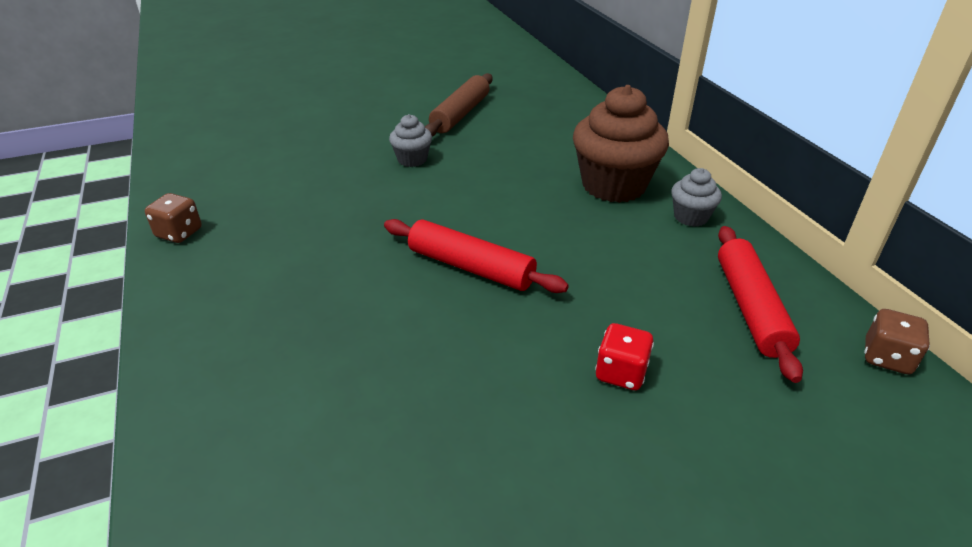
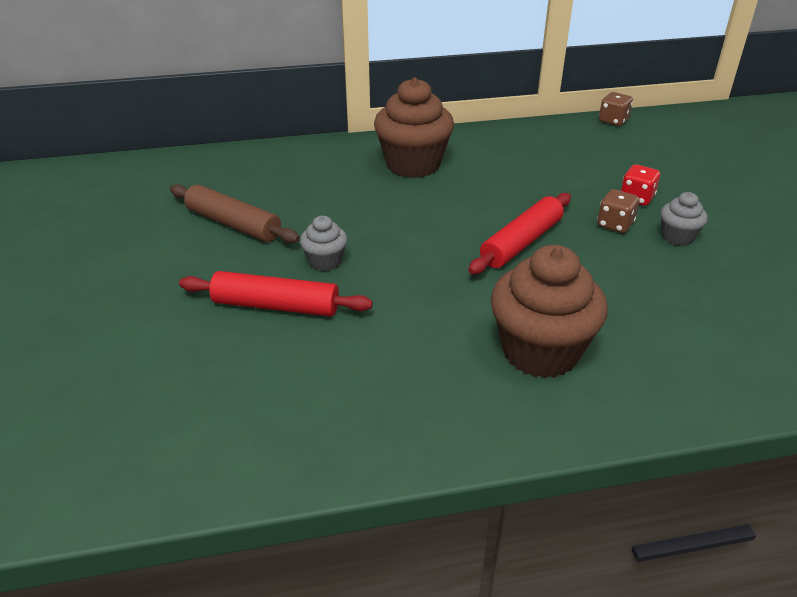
camera: 80 degrees left, 0 degrees up
brown dice [145,193,202,243] -> brown dice moved to [597,189,640,233]
grey cupcake [671,168,722,227] -> grey cupcake moved to [660,192,708,246]
red rolling pin [718,226,803,383] -> red rolling pin moved to [179,271,373,316]
none -> brown cupcake [491,245,608,378]

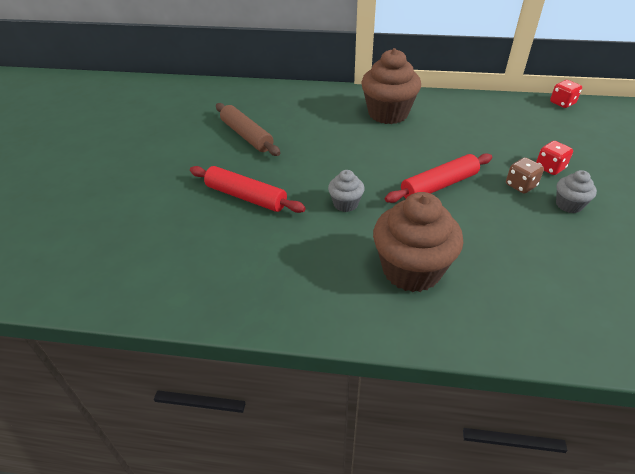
camera: 20 degrees right, 5 degrees up
grey cupcake [300,216,347,271] -> grey cupcake moved to [328,170,365,212]
brown dice [599,92,633,126] -> red dice [550,80,582,108]

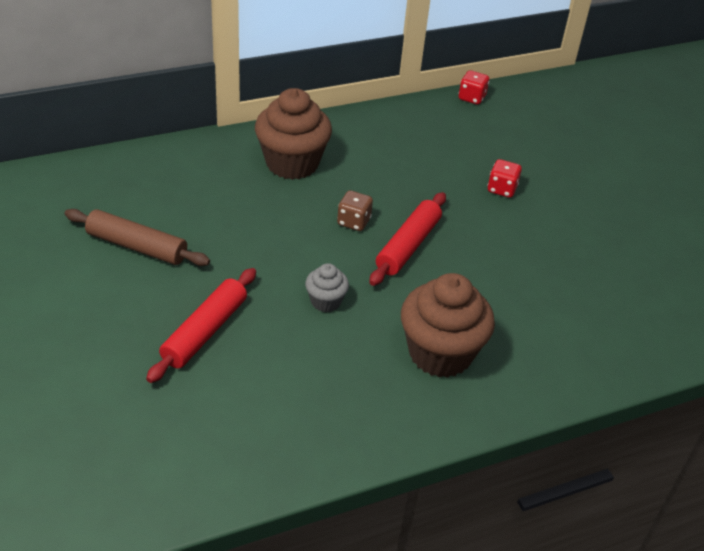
camera: 35 degrees left, 0 degrees up
red rolling pin [190,166,306,213] -> red rolling pin turned 60 degrees counterclockwise [146,268,256,383]
brown dice [506,158,544,194] -> brown dice moved to [337,191,373,231]
grey cupcake [556,170,597,213] -> none

